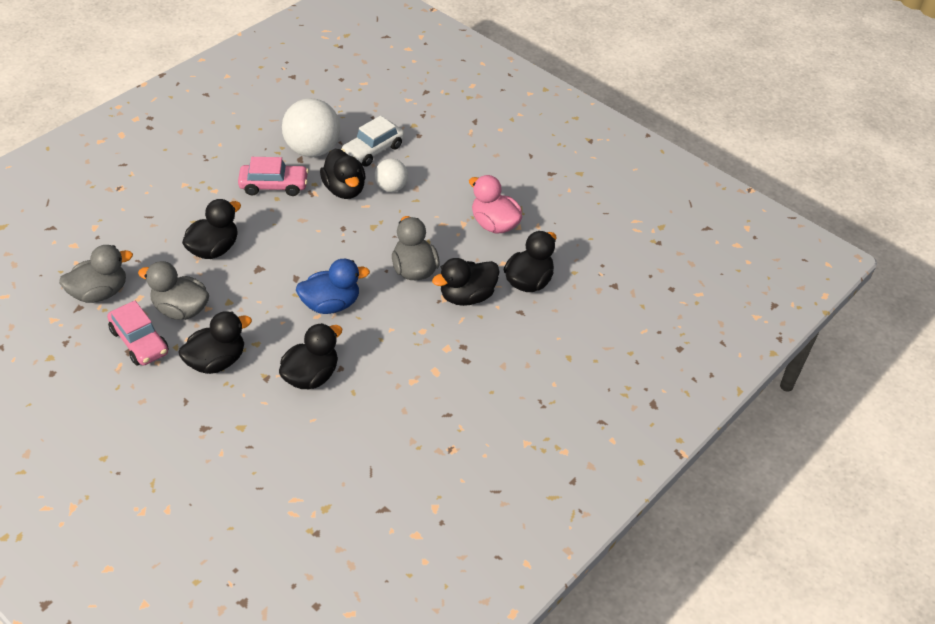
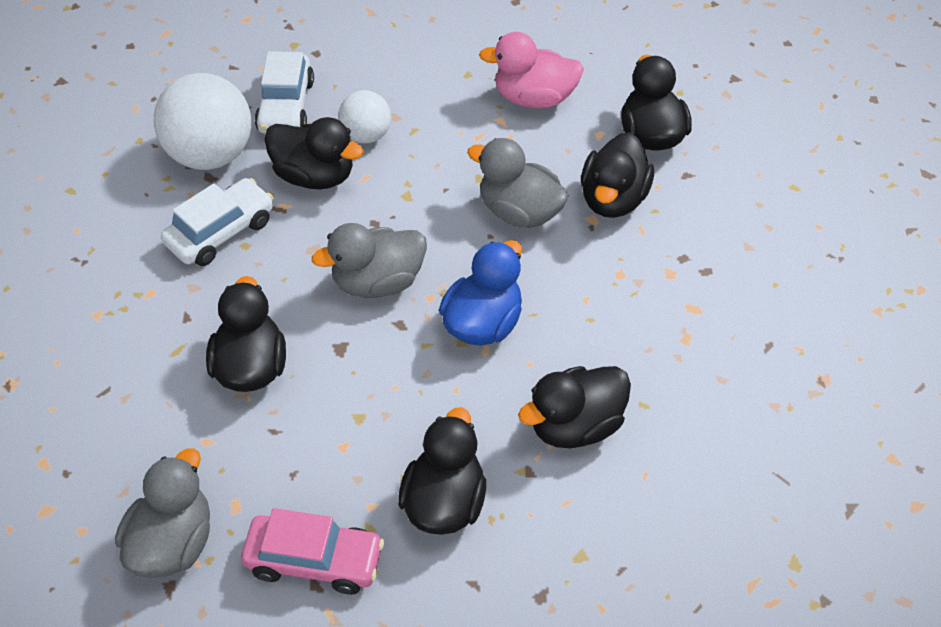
camera: 40 degrees left, 5 degrees up
grey duck [138,261,209,320] -> grey duck moved to [312,223,427,298]
pink car [238,157,309,196] -> white car [161,178,273,266]
black duck [279,323,342,389] -> black duck turned 120 degrees counterclockwise [518,366,631,448]

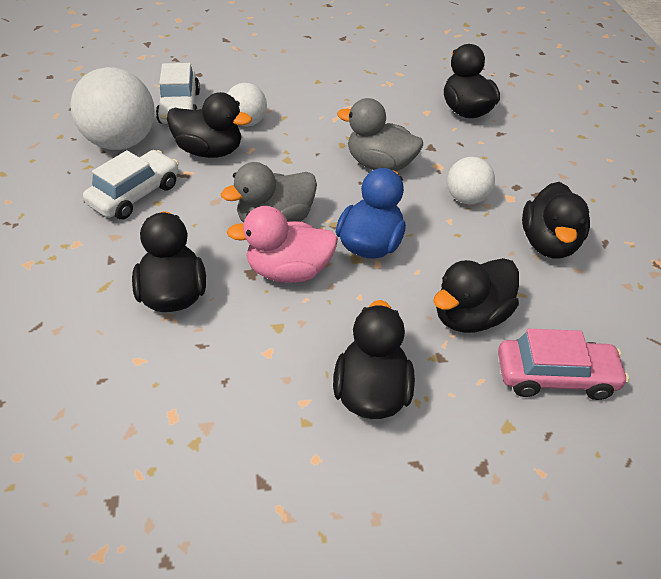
camera: 10 degrees left, 5 degrees down
grey duck [115,448,210,578] -> none
pink car [241,508,384,595] -> pink car moved to [498,329,629,400]
pink duck [479,32,584,108] -> pink duck moved to [227,206,338,283]
black duck [581,132,654,218] -> black duck moved to [522,182,590,258]
none -> white ball [447,157,495,204]

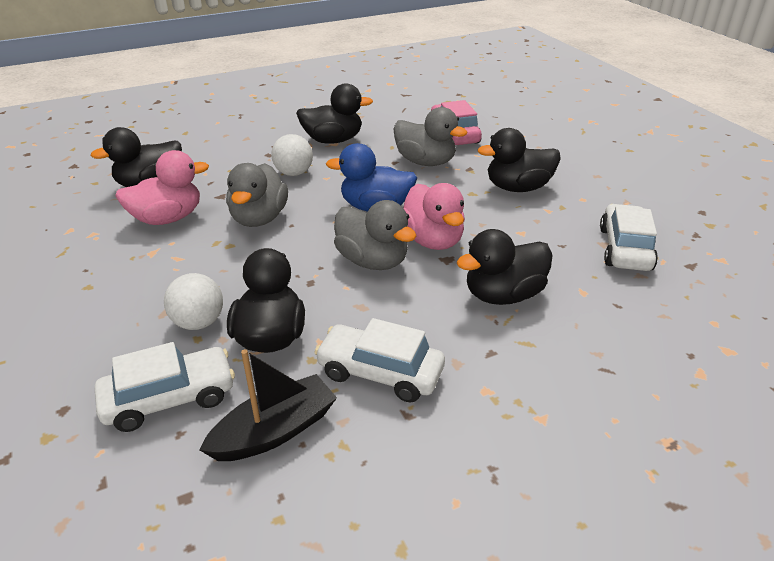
camera: 105 degrees left, 10 degrees down
white ball [70,67,155,150] -> black boat [200,349,337,461]
black duck [433,258,519,333] -> grey duck [393,107,467,166]
none -> pink duck [115,150,209,225]
none -> white car [600,204,658,271]

